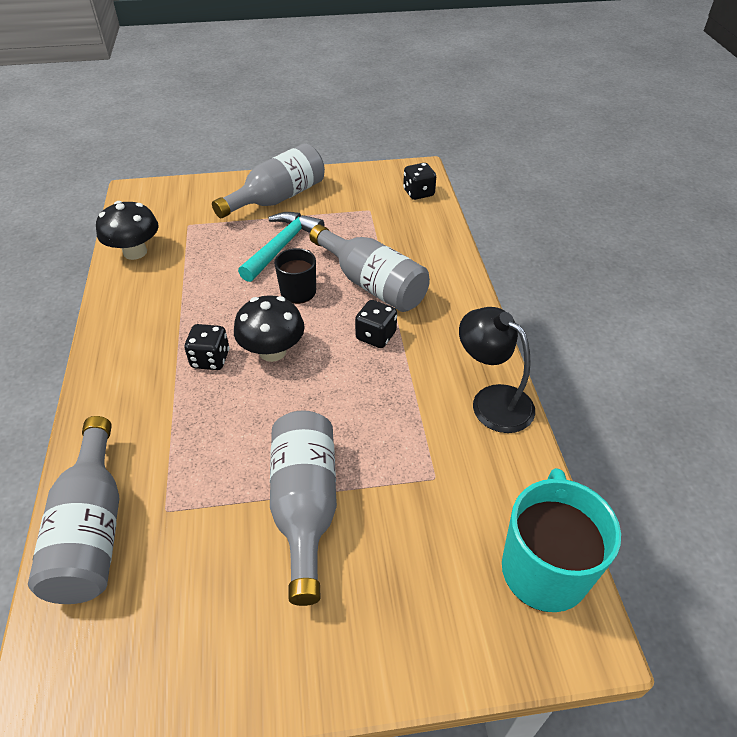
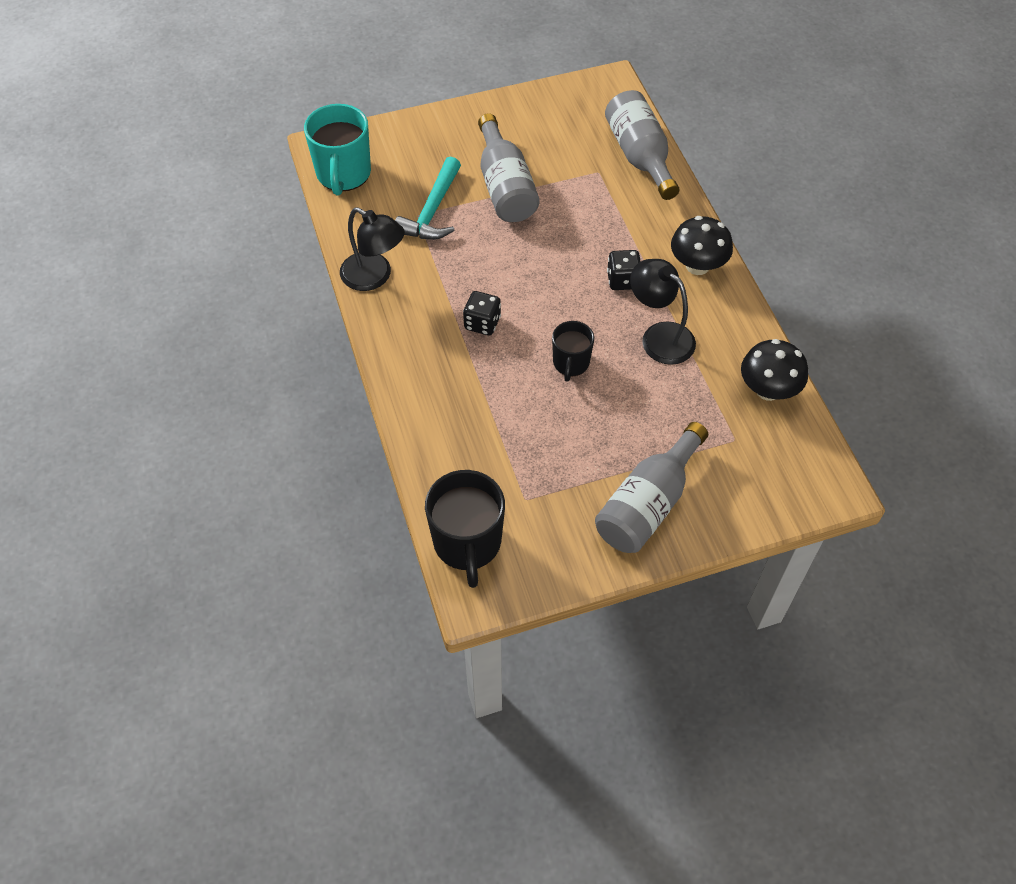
camera: 170 degrees right, 10 degrees up
black mushroom [234,295,305,362] -> black mushroom moved to [671,216,733,275]
turquoise hammer [238,212,324,282] -> turquoise hammer moved to [395,157,461,240]
grey bottle [309,224,430,312] -> none
black dice [403,163,436,200] -> black mug [425,470,505,588]
none -> black lamp [630,259,696,365]

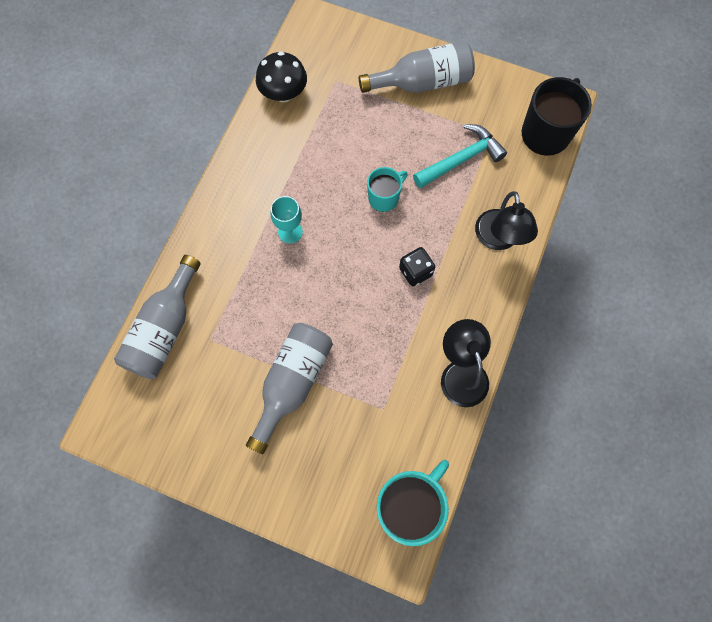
camera: 140 degrees left, 15 degrees up
turquoise hammer [395,157,461,240] -> turquoise hammer moved to [413,124,507,188]
black mug [552,321,594,382] -> turquoise mug [367,167,408,212]
black dice [607,250,641,290] -> turquoise goblet [271,196,303,244]
black lamp [630,259,696,365] -> black lamp moved to [475,191,538,250]
black mushroom [671,216,733,275] -> none

